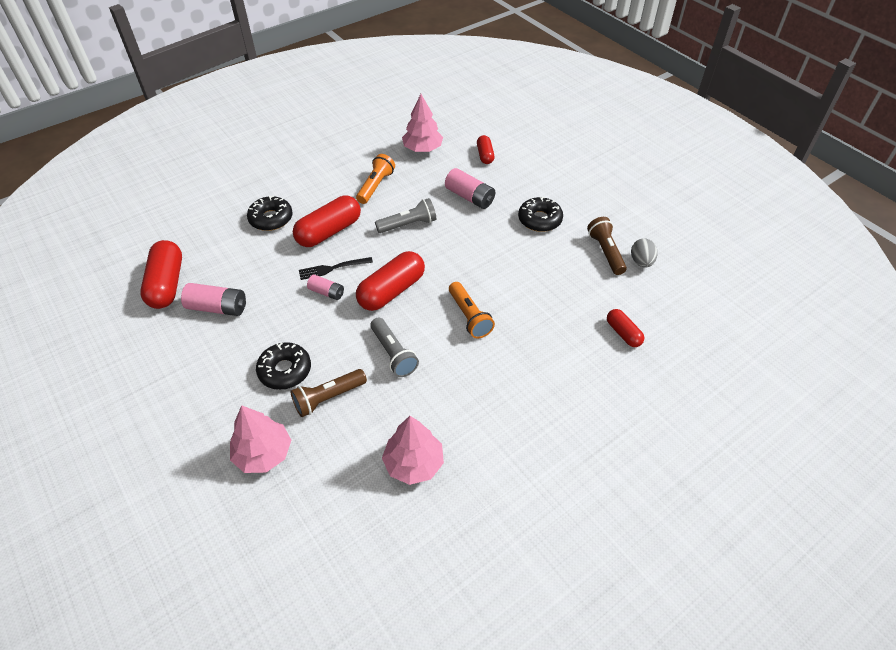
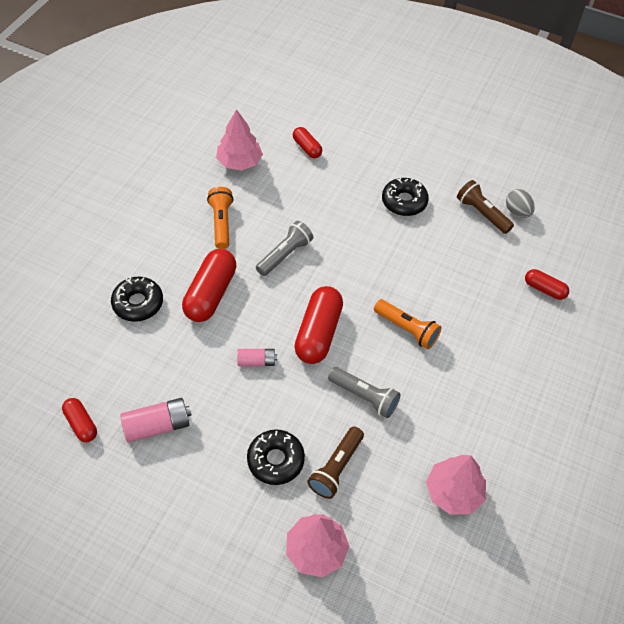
camera: 30 degrees left, 5 degrees up
red capsule [140,240,182,309] -> red capsule [62,398,97,442], size x0.55
black fork [299,257,373,280] -> none
pink battery [445,168,495,209] -> none

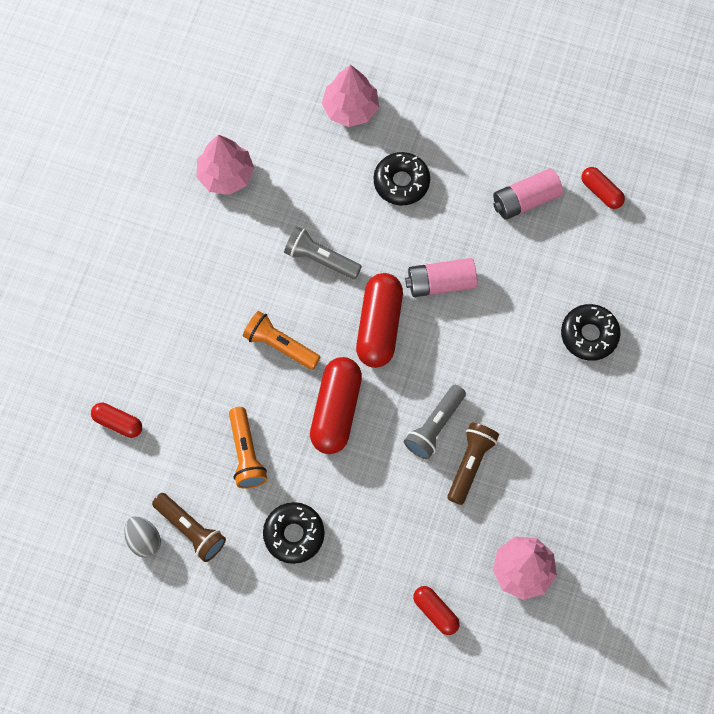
camera: 175 degrees right, 15 degrees up
red capsule [182,249,236,322] -> red capsule moved to [310,357,362,454]
orange flashlight [207,187,234,249] -> orange flashlight moved to [229,407,267,489]
pink battery [237,349,277,366] -> pink battery [405,258,477,297], size x1.61
brown flashlight [307,427,364,499] -> brown flashlight moved to [447,423,499,505]

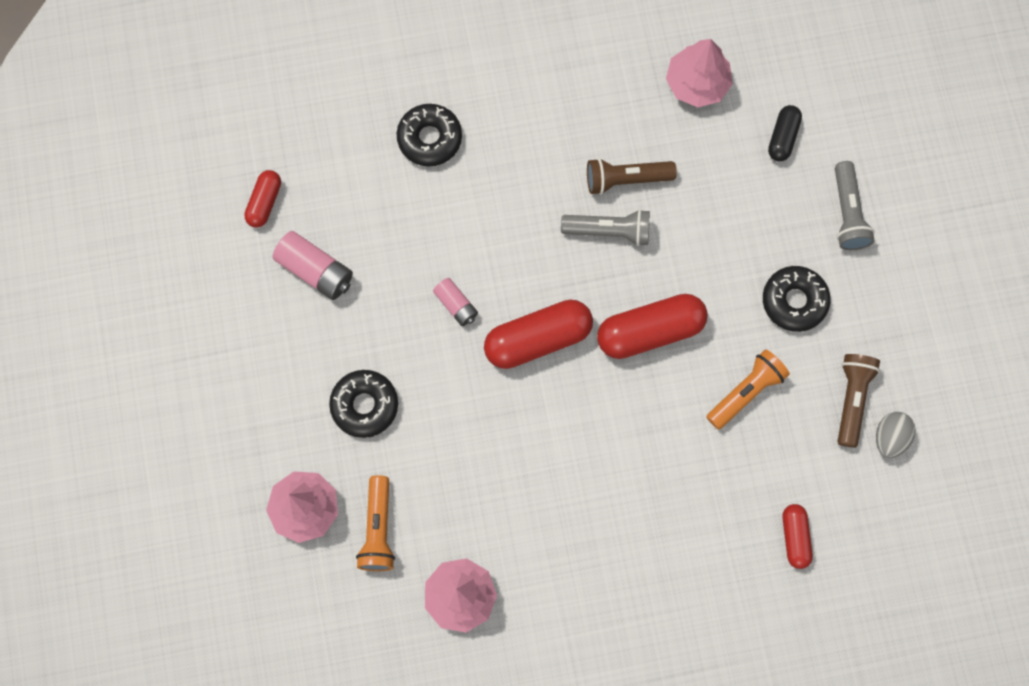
camera: 120 degrees left, 5 degrees up
orange flashlight [243,311,321,370] -> orange flashlight moved to [356,475,395,571]
grey flashlight [284,226,362,279] -> grey flashlight moved to [835,161,875,250]
pink battery [405,258,477,297] -> pink battery [433,278,478,326], size x0.62
red capsule [413,586,460,635] -> black capsule [768,105,802,161]

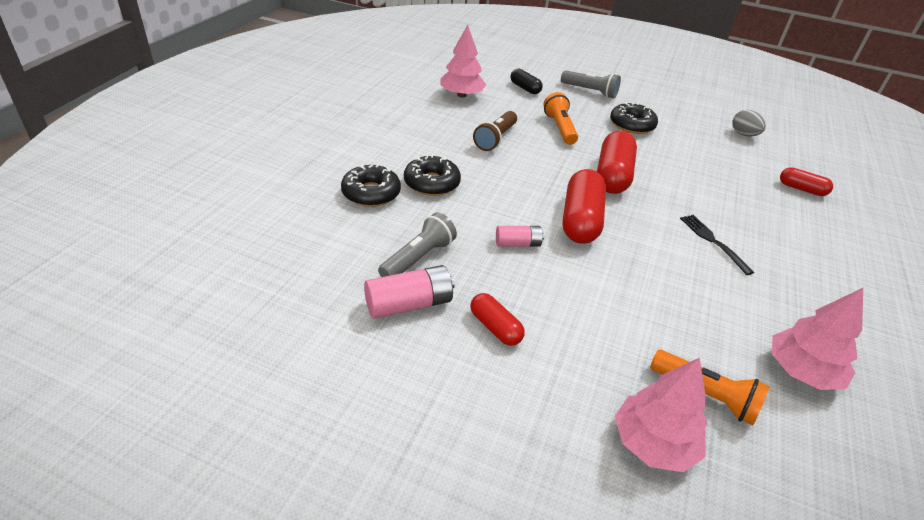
camera: 60 degrees left, 35 degrees down
red capsule [244,170,281,227] -> red capsule moved to [470,293,525,346]
black donut [329,370,398,438] -> black donut moved to [404,155,461,196]
grey flashlight [561,209,650,246] -> grey flashlight moved to [378,212,457,277]
orange flashlight [706,349,790,430] -> orange flashlight moved to [544,92,578,145]
brown flashlight [837,354,880,448] -> none
none -> black fork [680,215,754,275]

